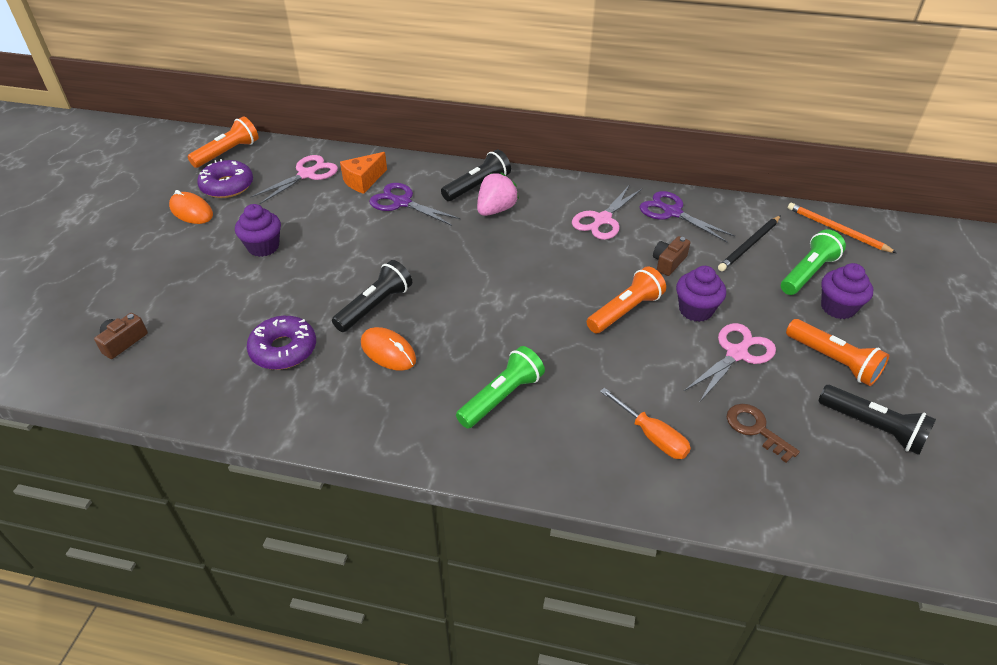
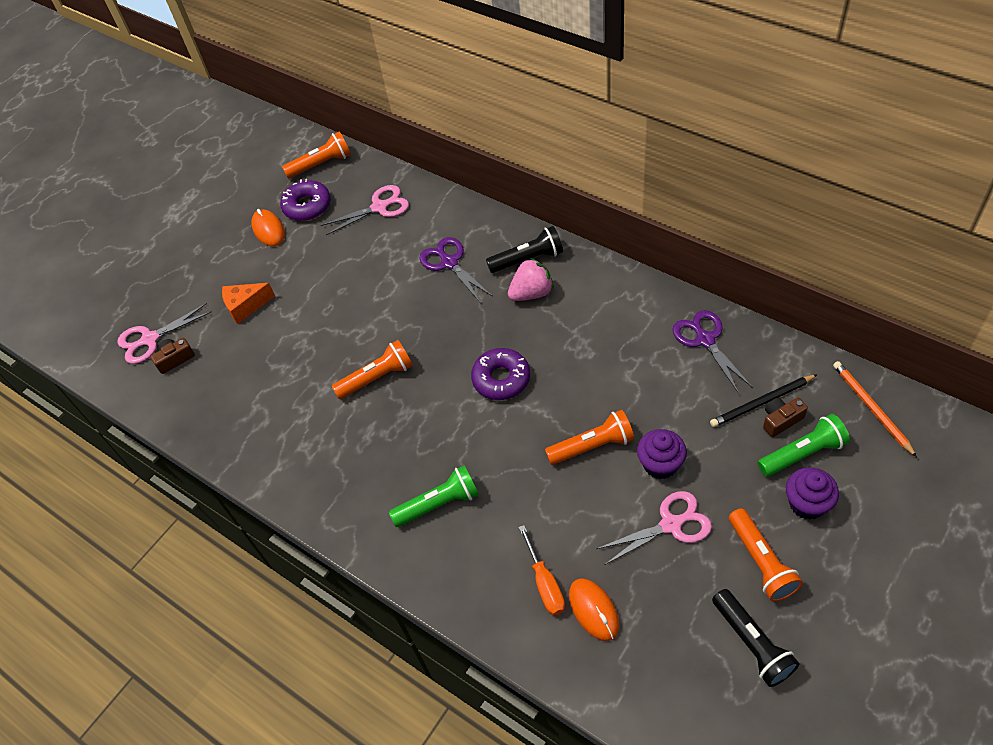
camera: 30 degrees right, 10 degrees up
purple cupcake [235,204,281,257] -> none
purple donut [247,316,316,370] -> purple donut moved to [471,348,530,400]
black flashlight [332,260,412,332] -> orange flashlight [332,340,413,399]
orange cheese [340,152,387,194] -> orange cheese moved to [222,283,275,324]
orange mouse [361,327,416,371] -> orange mouse moved to [569,578,619,641]
pink scissors [572,186,642,240] -> pink scissors moved to [117,303,212,364]
brown camera [653,236,690,276] -> brown camera moved to [763,398,808,437]
brown key [727,404,800,463] -> none

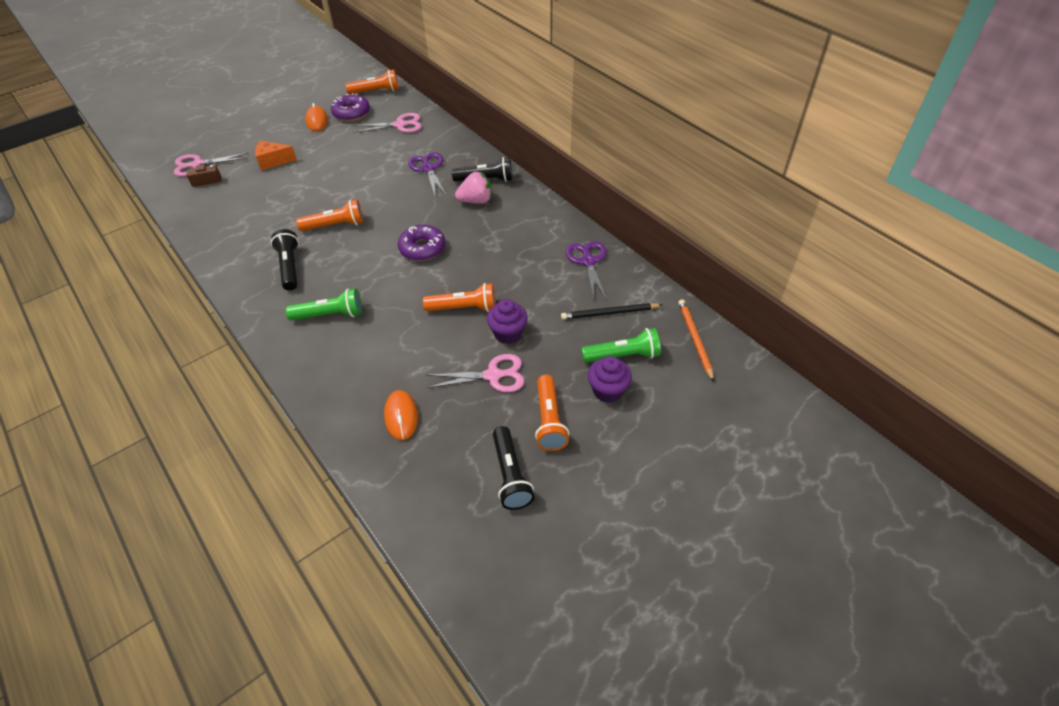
camera: 10 degrees right, 5 degrees down
orange screwdriver [519,525,565,616] -> none
brown camera [763,398,808,437] -> none
none -> black flashlight [271,229,299,291]

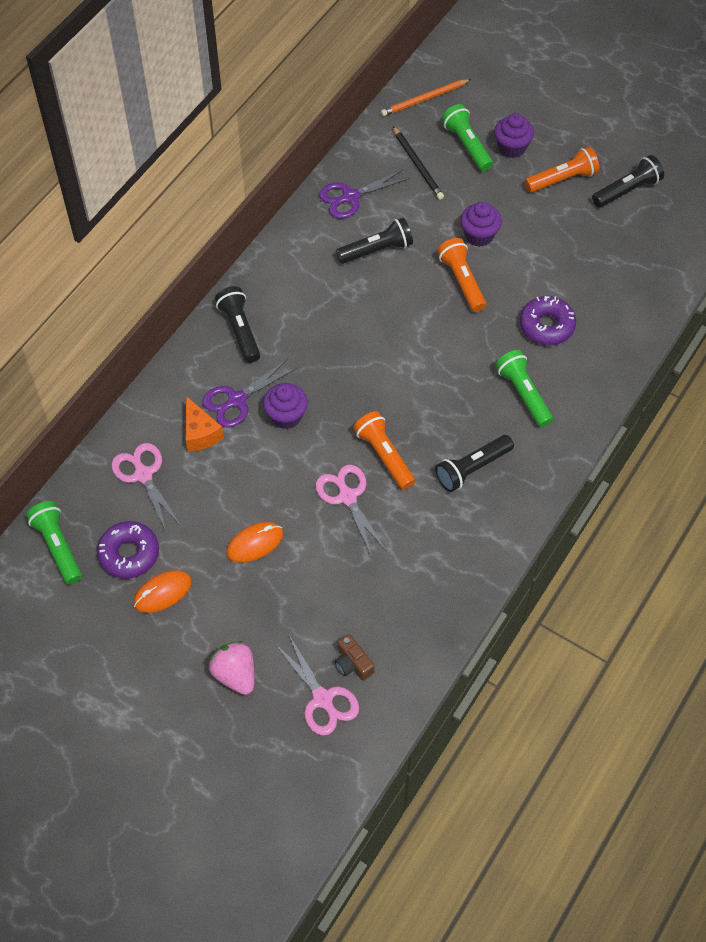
camera: 110 degrees left, 10 degrees up
orange cheese [255,141,297,170] -> orange cheese moved to [186,396,224,452]
orange flashlight [345,70,399,94] -> green flashlight [26,501,82,585]
orange mouse [384,390,418,440] -> orange mouse moved to [226,522,283,563]
purple donut [398,225,445,261] -> purple donut moved to [520,296,576,345]
pink scissors [426,354,525,392] -> pink scissors moved to [316,465,387,557]
pink strawberry [455,172,492,204] -> pink strawberry moved to [208,641,254,695]
none -> purple cupcake [263,383,308,429]
none -> black flashlight [336,218,413,264]

